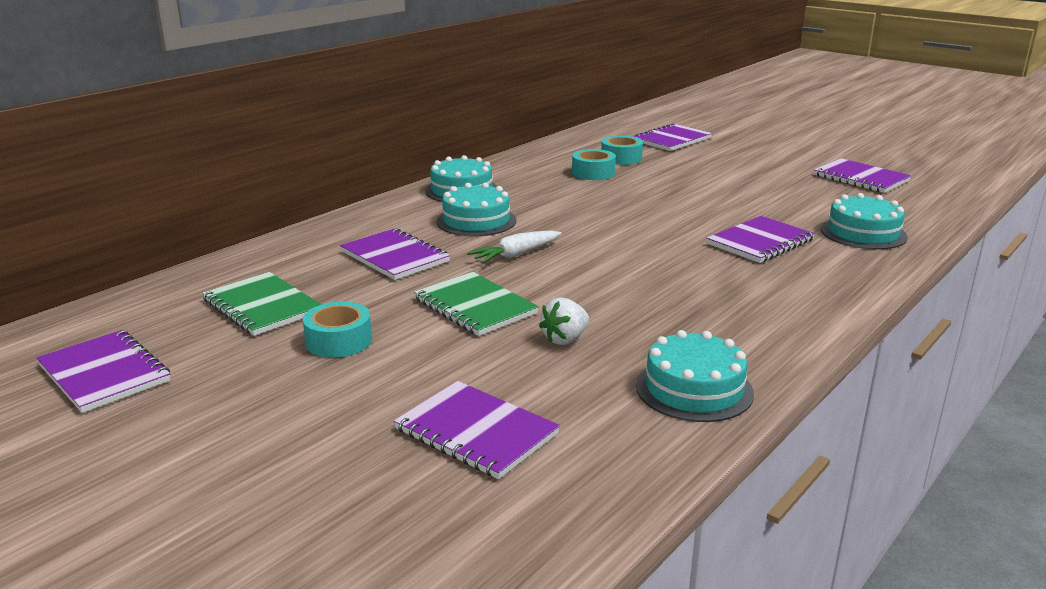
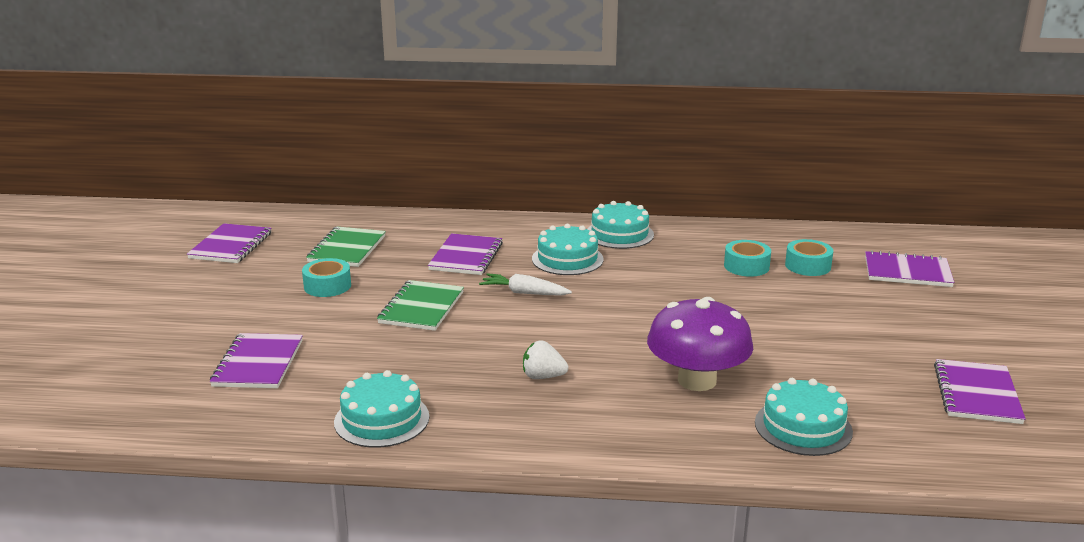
camera: 55 degrees right, 0 degrees up
white strawberry [539,297,589,345] -> white strawberry moved to [523,340,569,379]
purple notebook [706,216,815,263] -> purple mushroom [647,297,753,391]

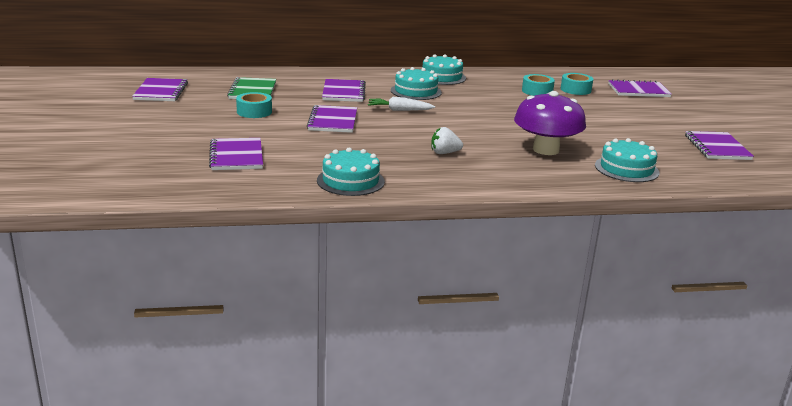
camera: 15 degrees left, 0 degrees up
green notebook [377,280,464,331] -> purple notebook [307,105,357,133]

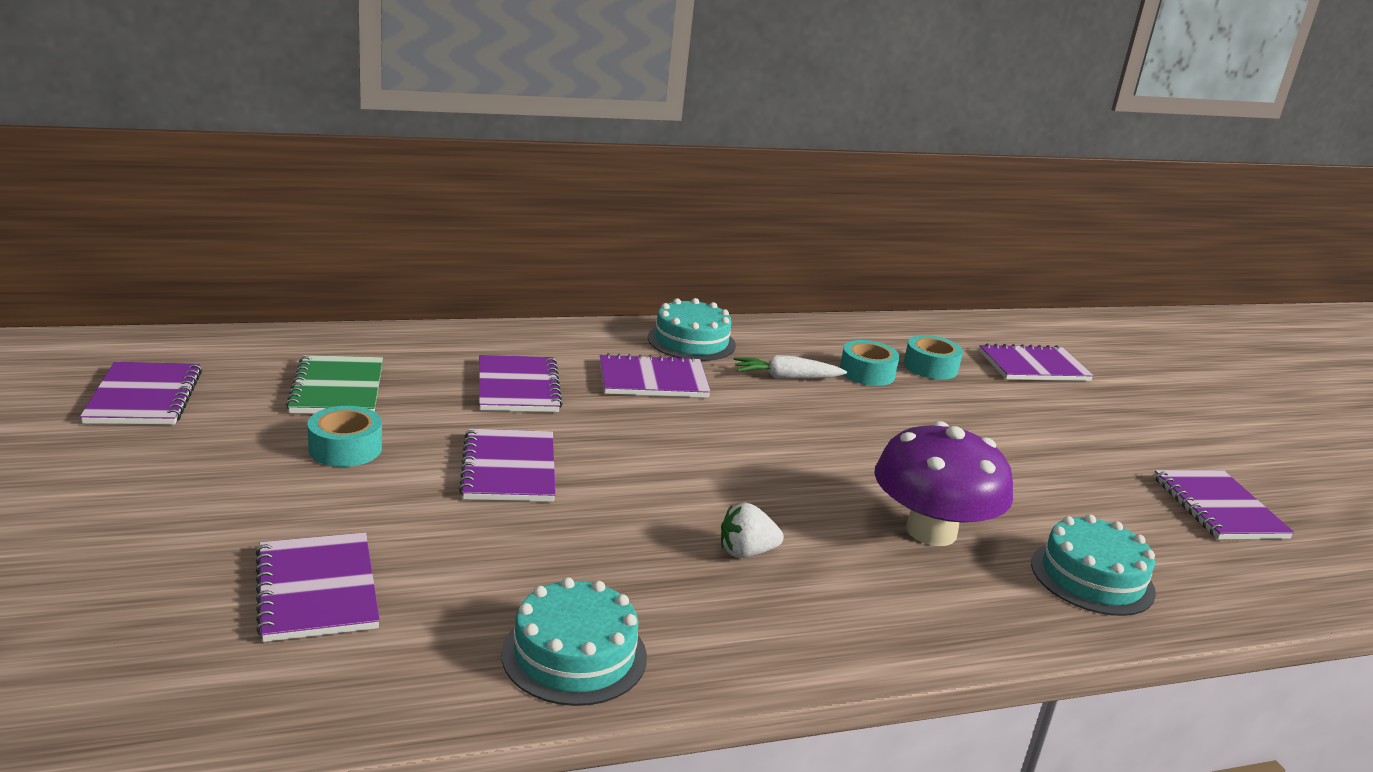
camera: 10 degrees left, 0 degrees up
white carrot [368,97,435,111] -> white carrot moved to [734,355,847,379]
turquoise cake [391,67,442,100] -> purple notebook [600,353,711,398]

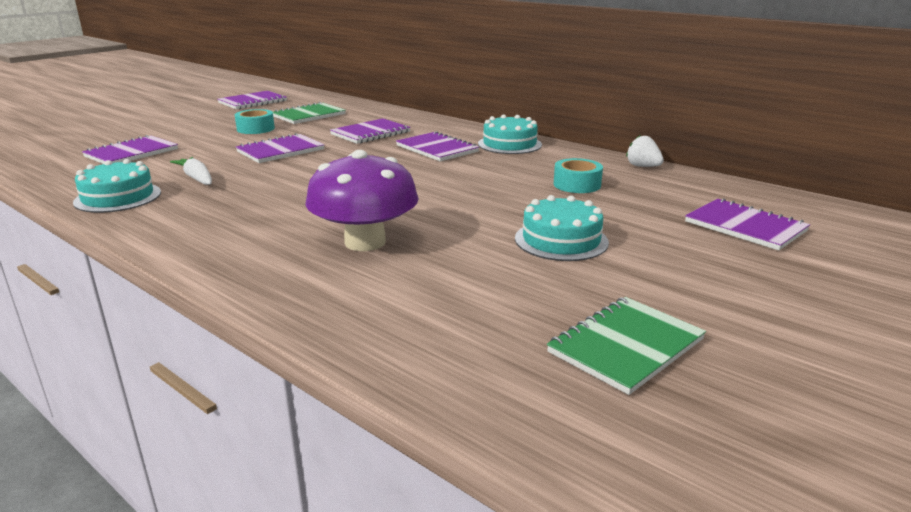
camera: 60 degrees right, 0 degrees up
white strawberry [721,502,784,558] -> white strawberry moved to [626,135,664,167]
white carrot [734,355,847,379] -> white carrot moved to [170,157,212,185]
turquoise tape [904,335,963,380] -> none
turquoise cake [1031,514,1156,616] -> turquoise cake moved to [515,195,609,261]
purple notebook [1154,470,1294,539] -> green notebook [547,297,706,395]

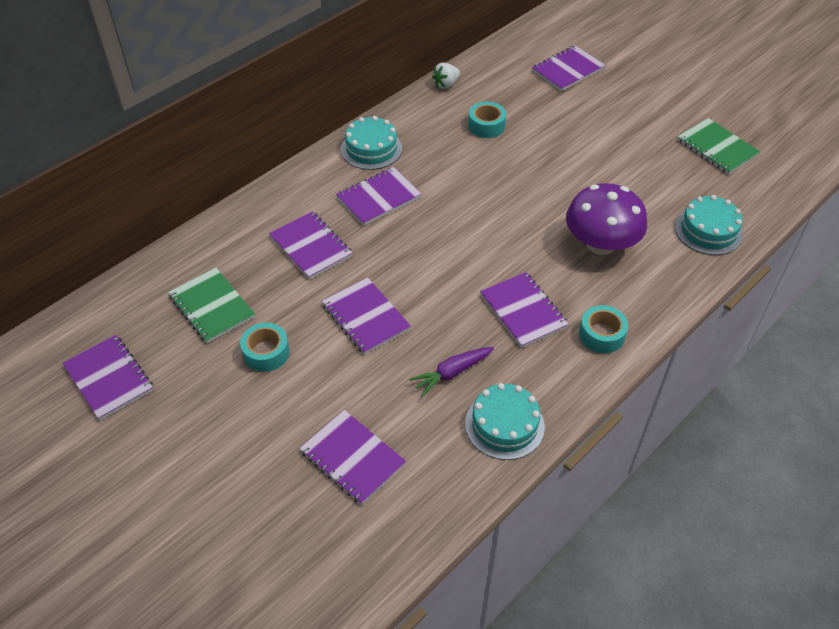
camera: 85 degrees left, 25 degrees up
white carrot [170,157,212,185] -> purple carrot [410,347,494,397]
turquoise cake [515,195,609,261] -> turquoise cake moved to [675,195,743,255]
none -> purple notebook [480,272,569,348]
none -> turquoise tape [579,305,628,353]

